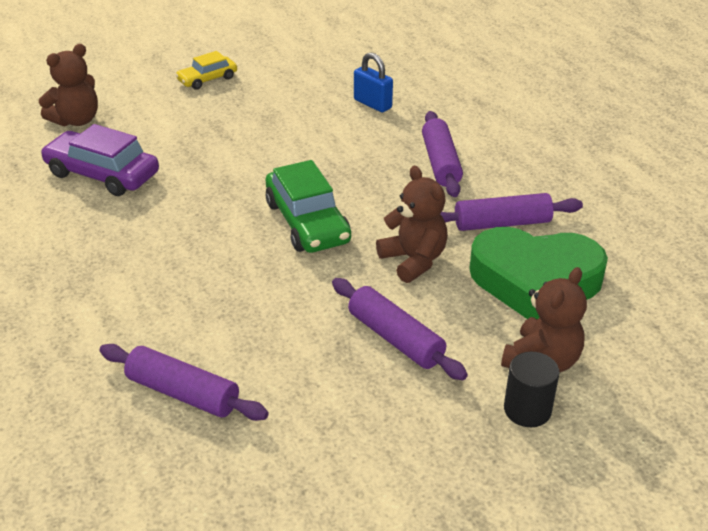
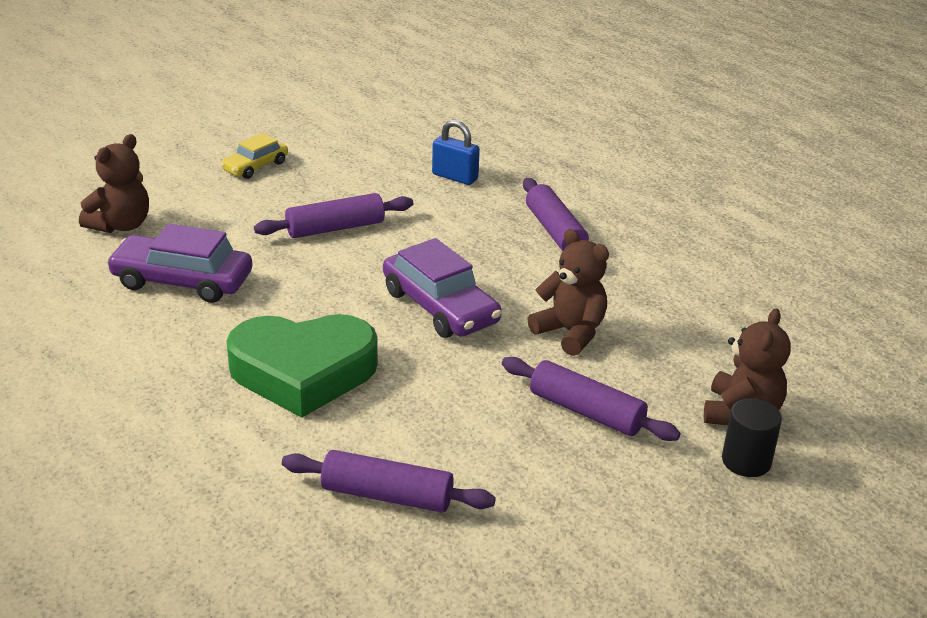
camera: 15 degrees left, 5 degrees down
green car [266,160,351,253] -> purple car [383,238,502,338]
purple rolling pin [440,193,583,231] -> purple rolling pin moved to [254,193,413,238]
green heart [469,227,608,320] -> green heart moved to [226,314,378,418]

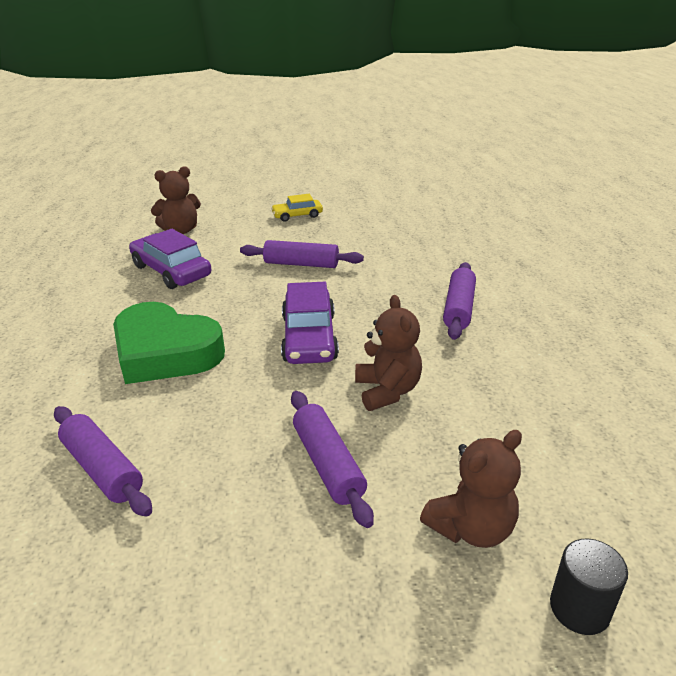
camera: 35 degrees right, 0 degrees up
blue padlock [432,120,480,185] -> none
black cylinder [722,398,782,477] -> black cylinder moved to [550,539,628,635]

